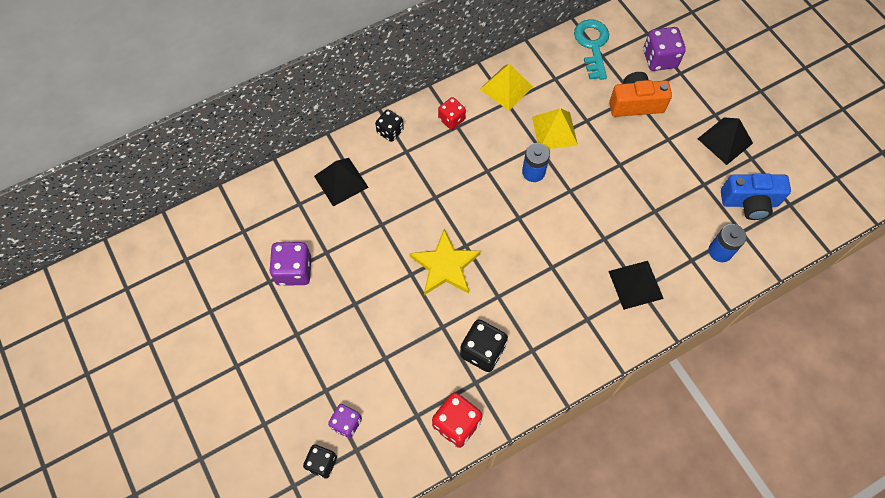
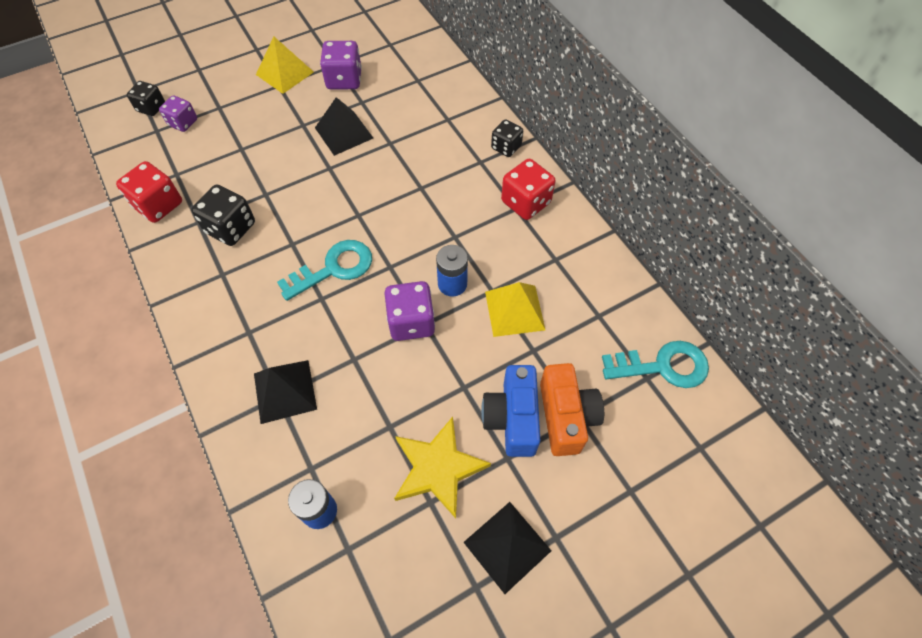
camera: 90 degrees right, 5 degrees down
black pyramid [314,158,369,207] -> black pyramid moved to [315,97,373,156]
yellow star [409,229,481,295] -> yellow star moved to [394,417,491,518]
red dice [438,97,466,130] -> red dice [501,159,556,220], size x1.53
yellow pyramid [480,64,533,111] -> yellow pyramid moved to [256,36,314,94]
purple dice [643,27,686,71] -> purple dice moved to [384,281,435,341]
blue camera [721,173,791,220] -> blue camera moved to [481,365,540,457]
none -> turquoise key [277,240,372,301]

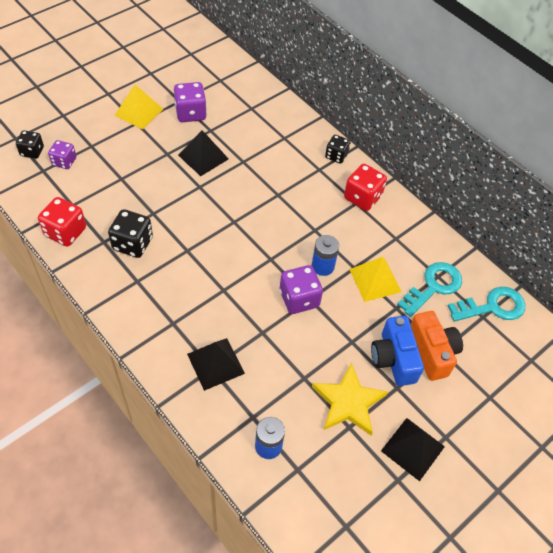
camera: 15 degrees left, 5 degrees down
turquoise key [277,240,372,301] -> turquoise key moved to [397,262,462,317]

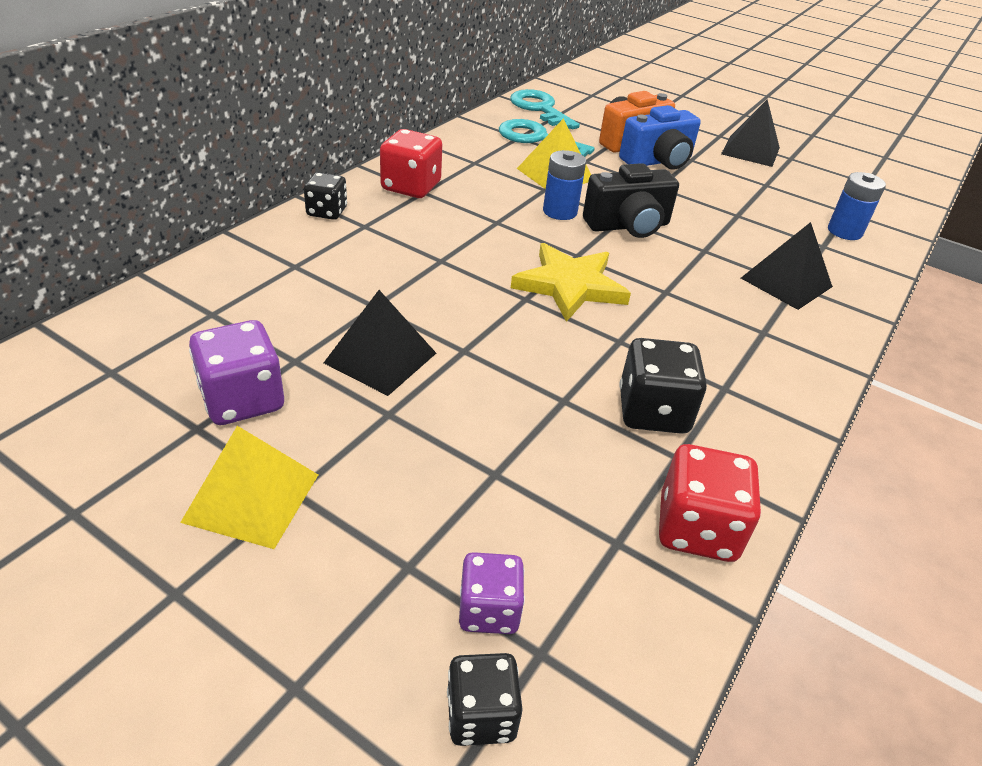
camera: 105 degrees left, 15 degrees down
purple dice [280,265,323,314] -> black camera [583,163,679,238]
yellow star [312,363,388,435] -> yellow star moved to [511,243,631,322]

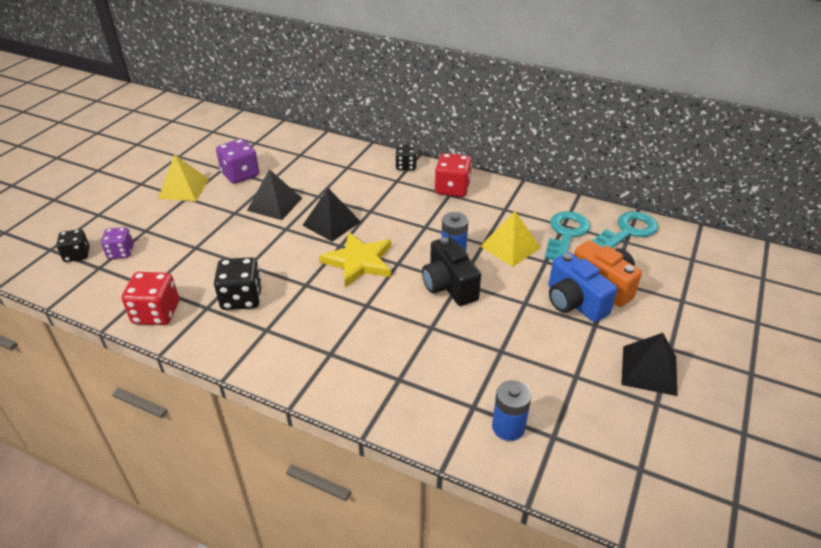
camera: 85 degrees right, 0 degrees up
black pyramid [741,222,833,310] -> black pyramid moved to [302,188,361,242]

